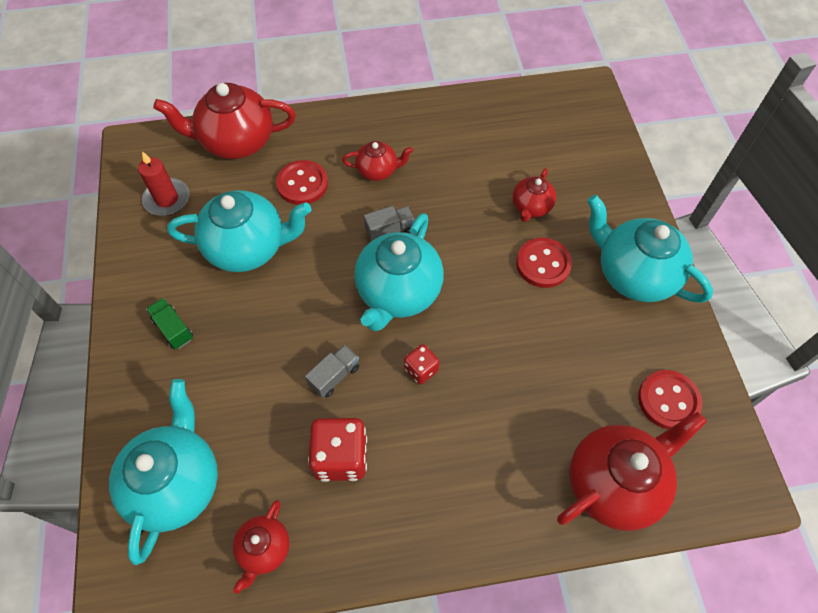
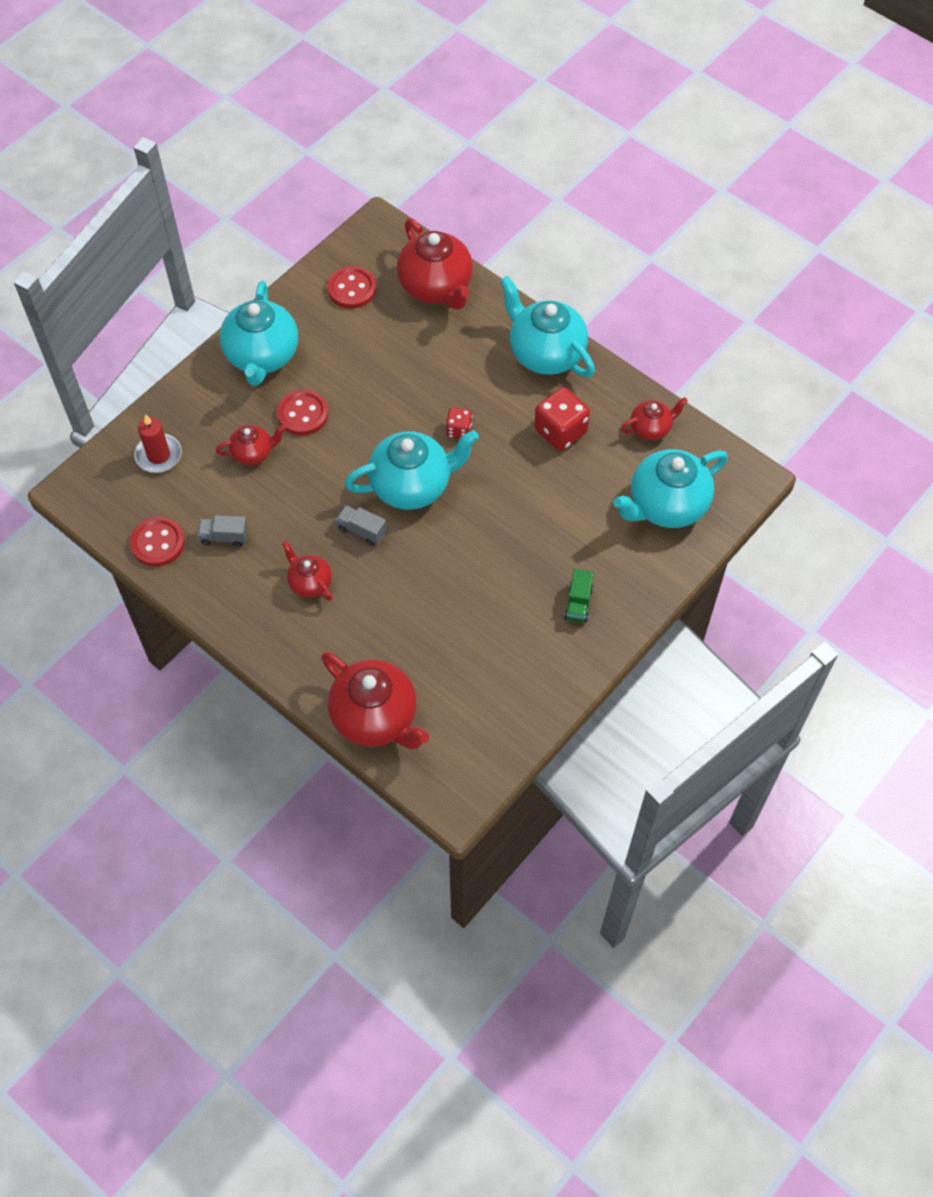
camera: 130 degrees left, 0 degrees up
red candle [138,151,189,216] -> red candle moved to [134,414,182,473]
turquoise teapot [167,190,311,272] -> turquoise teapot moved to [500,276,595,377]
red button [276,160,328,205] -> red button moved to [130,517,185,566]
grey truck [305,345,359,398] -> grey truck moved to [197,515,248,547]
red teapot [557,412,707,531] -> red teapot turned 135 degrees counterclockwise [397,218,473,310]

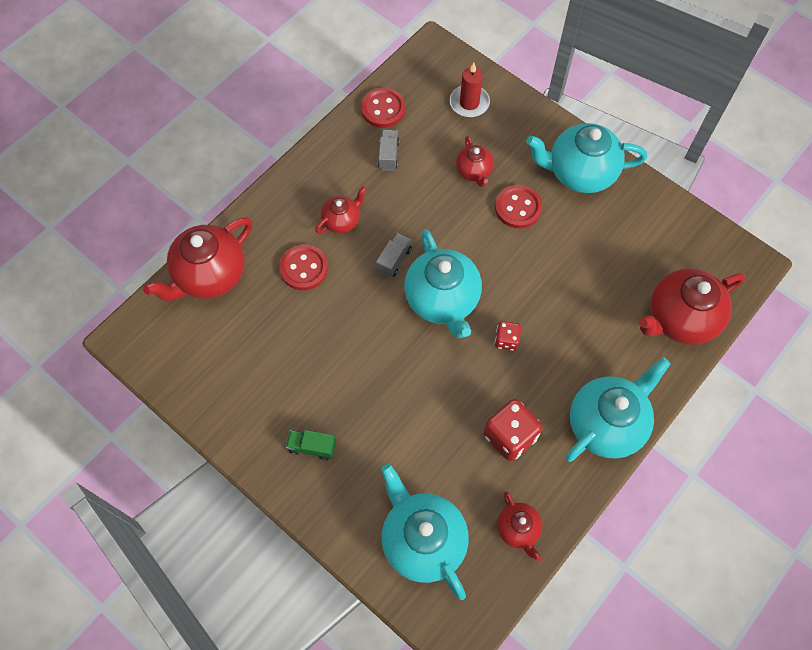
camera: 90 degrees right, 5 degrees up
red button [327,266,376,309] -> red button moved to [279,244,328,290]

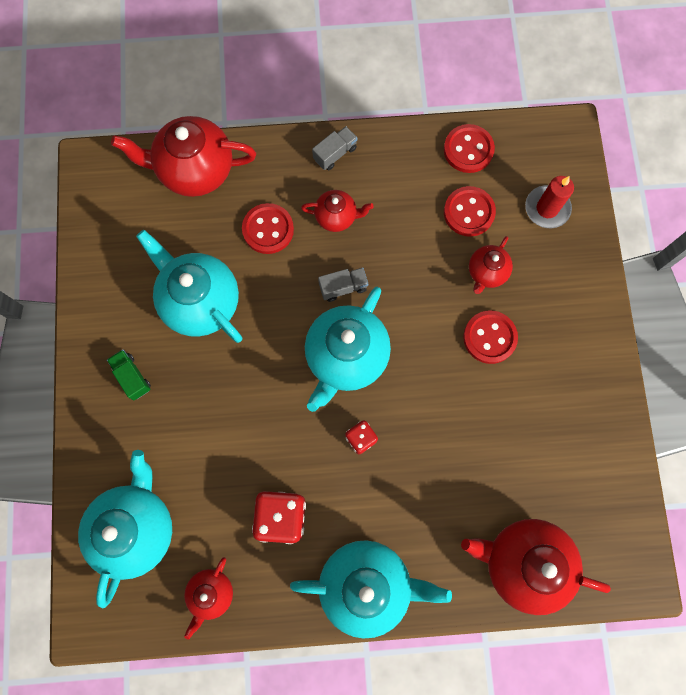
camera: 45 degrees right, 10 degrees up
grey truck [378,129,399,171] -> grey truck moved to [312,126,358,170]
turquoise teapot [526,123,647,193] -> turquoise teapot moved to [136,230,242,343]
none -> red button [444,186,496,237]

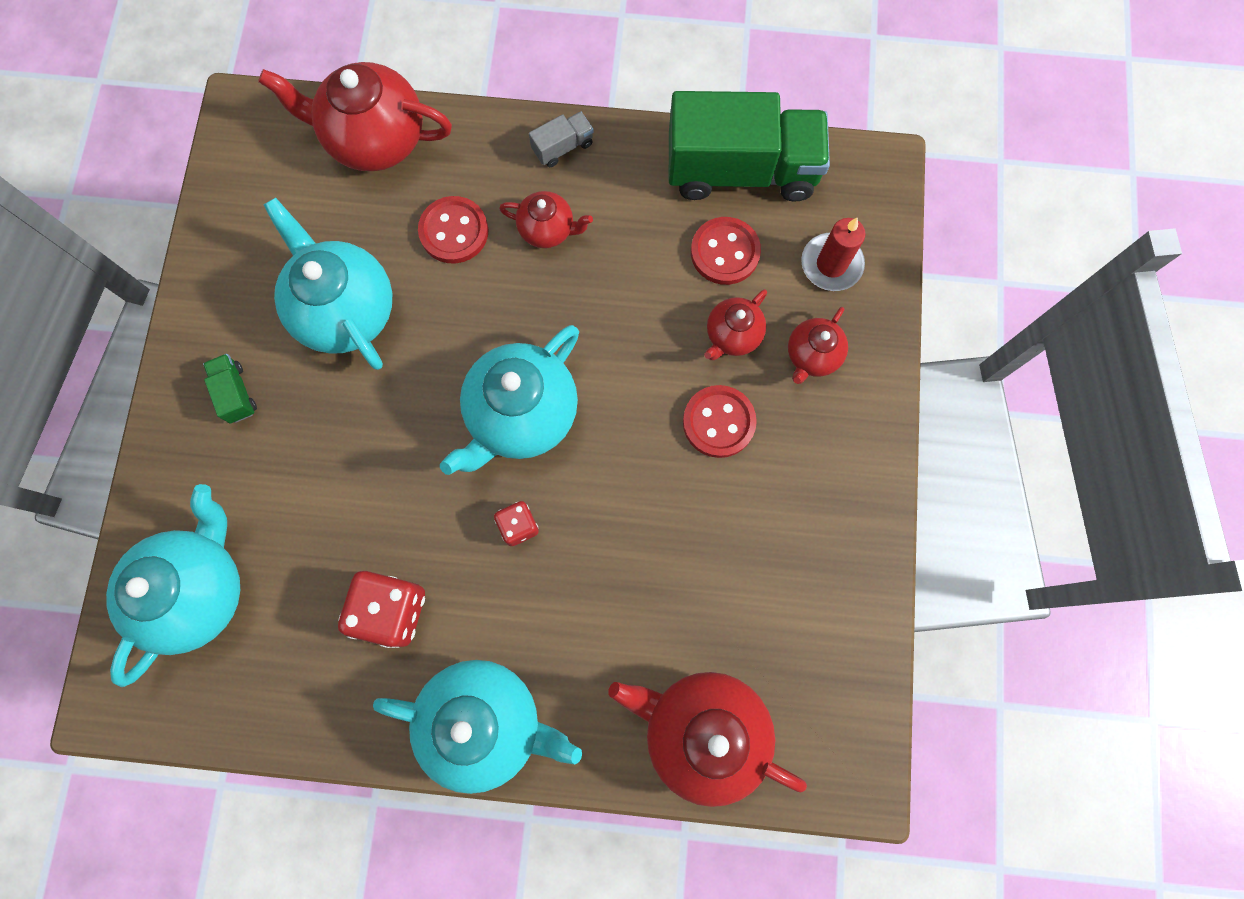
camera: 10 degrees right, 0 degrees up
red teapot [184,557,233,640] -> red teapot moved to [788,307,848,384]
grey truck [318,268,368,302] -> none
red button [444,124,495,173] -> green truck [669,91,830,202]

